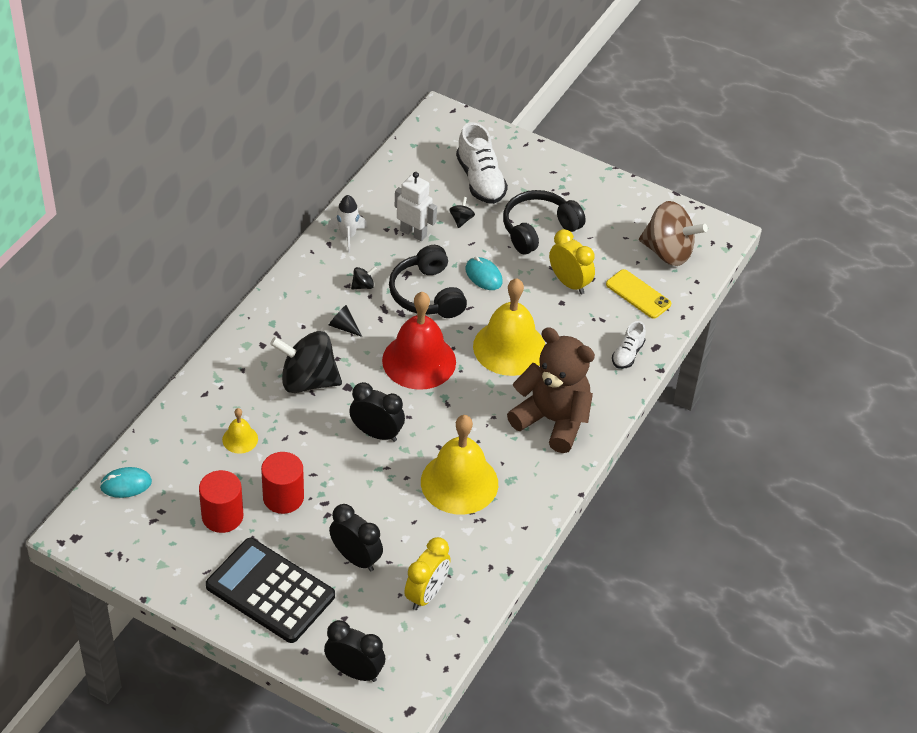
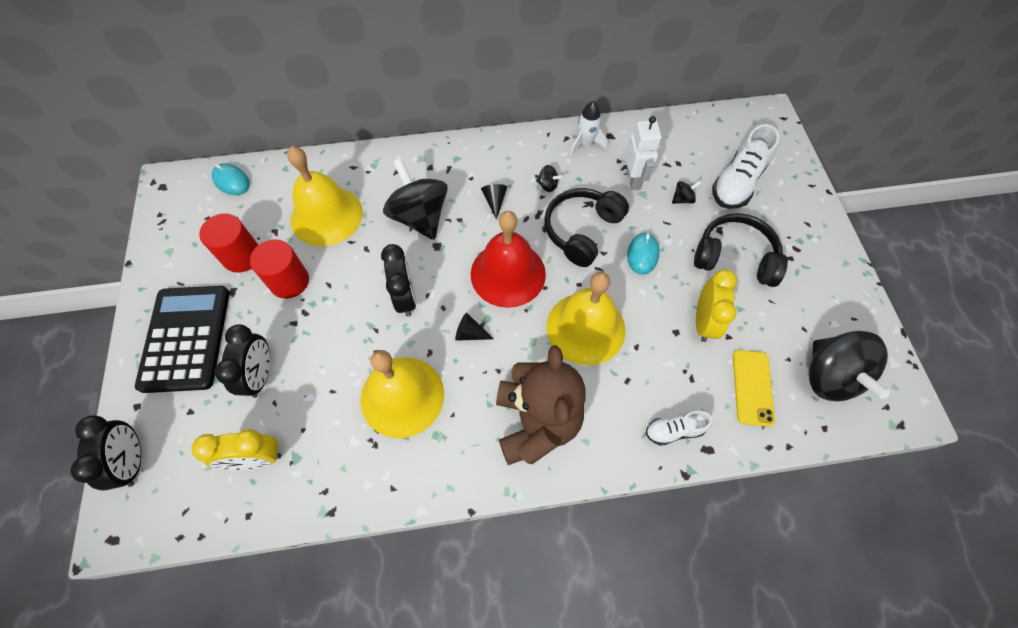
camera: 55 degrees right, 15 degrees up
yellow bell [222,408,258,454] -> yellow bell [287,146,363,246], size x2.16
brown spinning top [639,201,708,266] -> black spinning top [809,331,890,401]
none -> black cone [455,312,494,341]

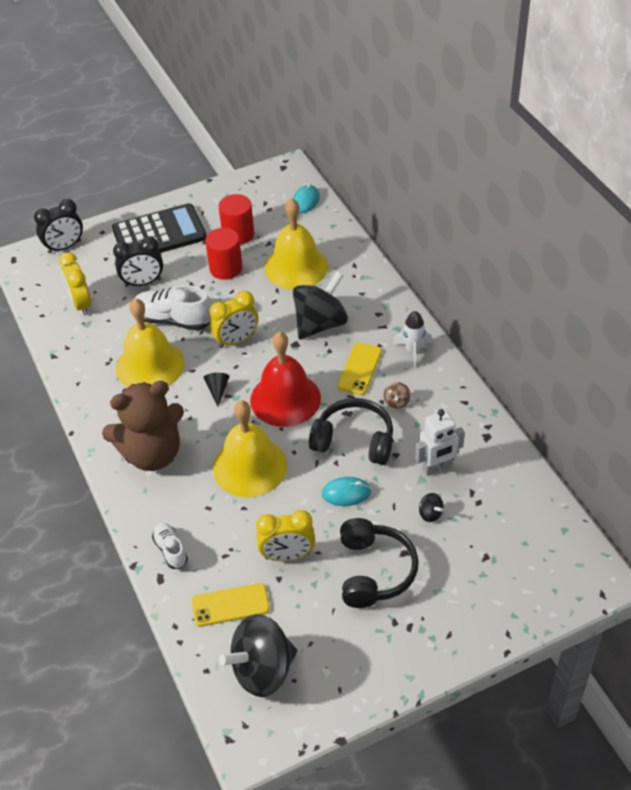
camera: 75 degrees right, 15 degrees down
black clock [381,244,416,317] -> yellow clock [210,291,258,348]
black cone [481,184,507,220] -> yellow phone [337,343,382,395]
black spinning top [536,165,562,192] -> brown spinning top [384,382,411,409]
white rocket [570,101,608,156] -> white rocket moved to [393,311,432,368]
white shoe [712,124,779,209] -> white shoe moved to [133,285,212,330]

